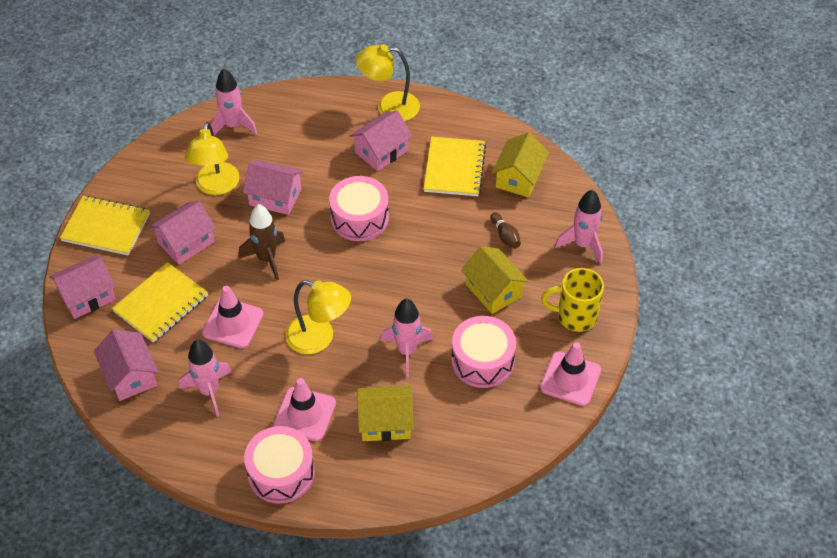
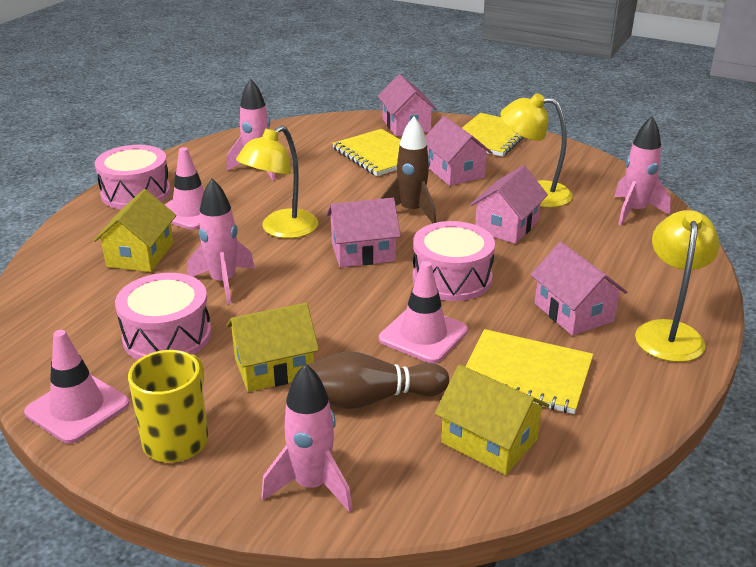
camera: 105 degrees right, 20 degrees down
pink house [94,329,158,401] -> pink house moved to [327,198,401,267]
pink traffic cone [202,286,264,348] -> pink traffic cone moved to [379,261,468,363]
brown bowling pin [490,212,521,249] -> brown bowling pin [307,351,449,409], size x1.82

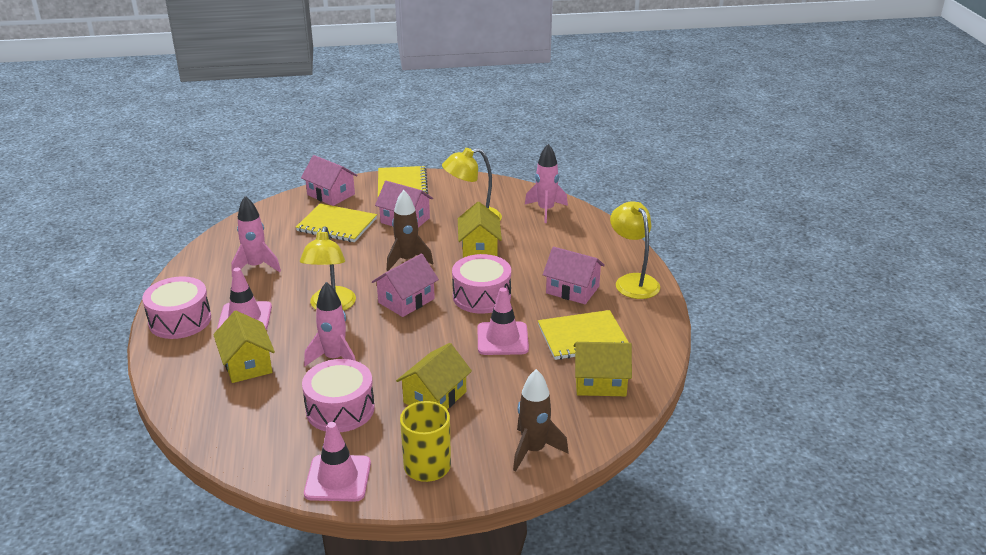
camera: 35 degrees left, 0 degrees up
pink rocket [261,363,353,512] -> brown rocket [513,369,568,471]
brown bowling pin [307,351,449,409] -> none
pink house [470,165,548,244] -> yellow house [458,202,502,258]

